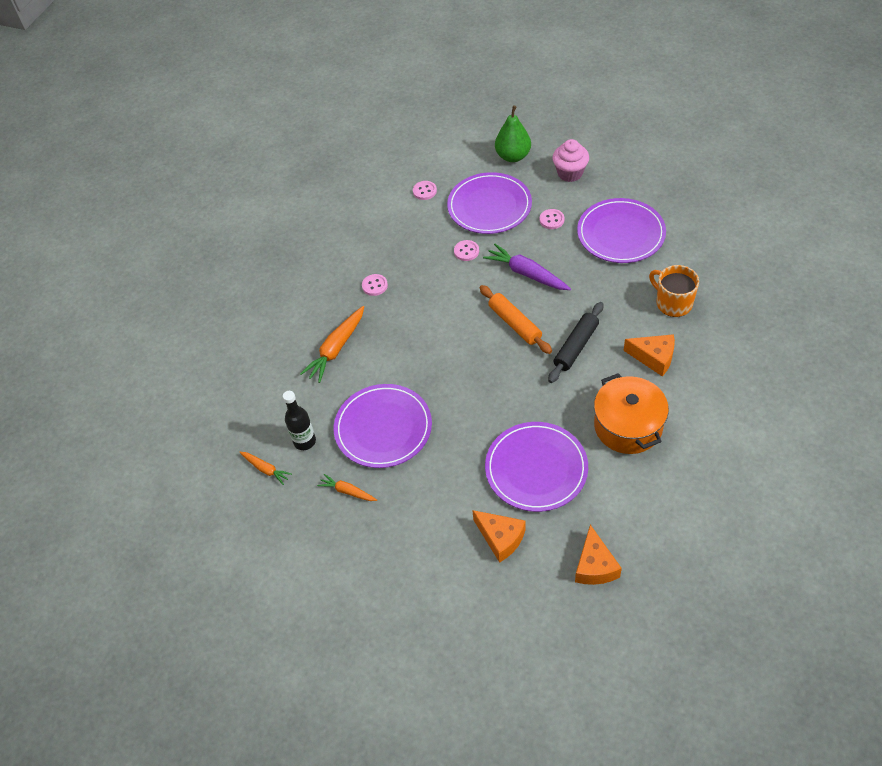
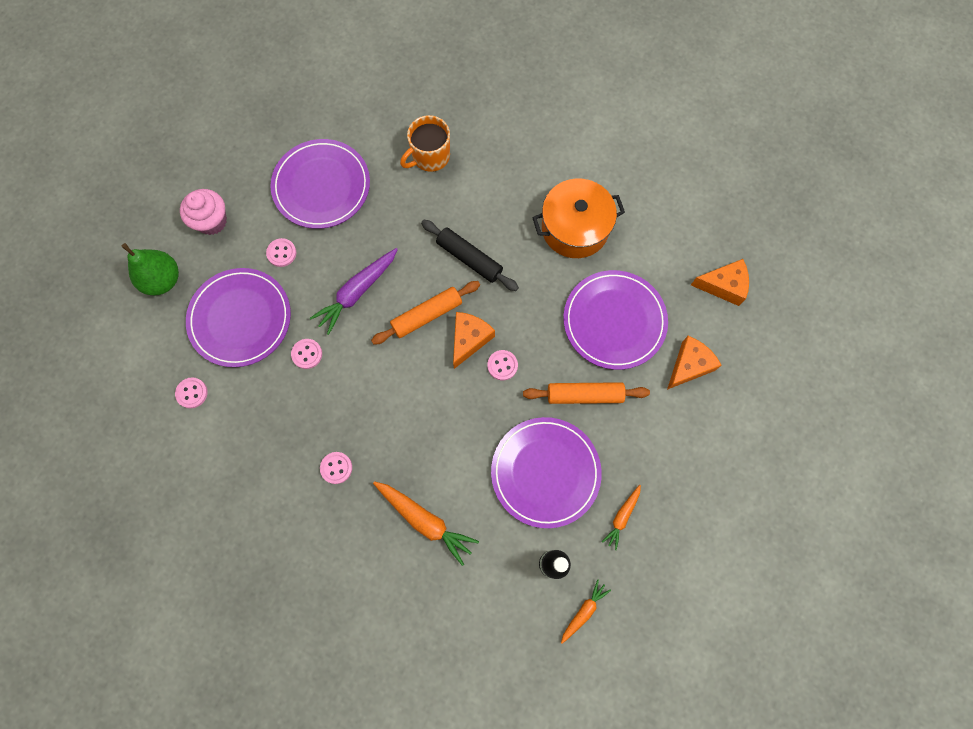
camera: 90 degrees left, 20 degrees up
orange cheese [624,334,675,376] -> orange cheese moved to [453,312,495,369]
none -> pink button [487,350,518,380]
none -> orange rolling pin [523,382,650,404]

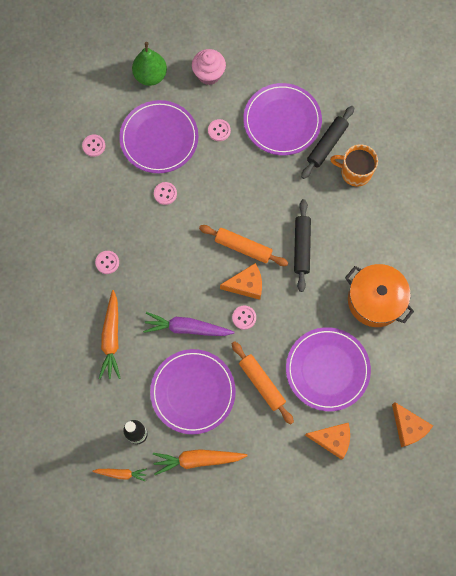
camera: 55 degrees right, 0 degrees up
purple carrot [310,248,398,335] -> purple carrot moved to [143,312,235,336]
orange carrot [602,485,641,550] -> orange carrot [153,449,247,475], size x1.74
none -> black rolling pin [301,106,354,179]

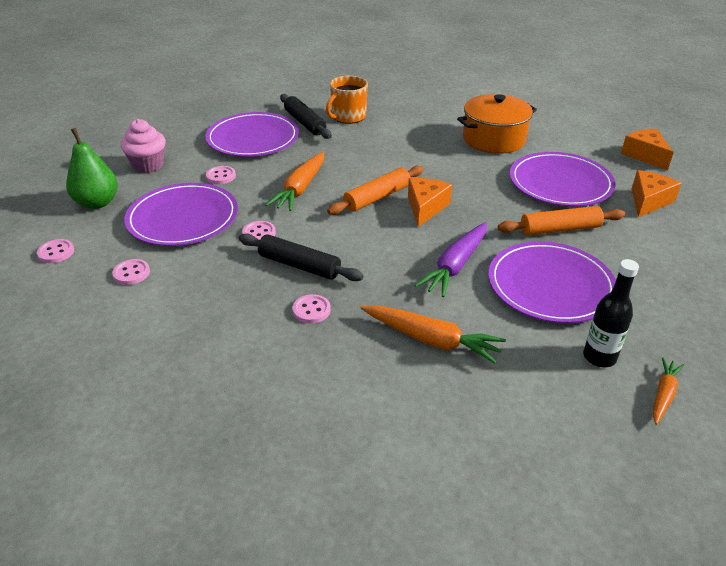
camera: 65 degrees left, 35 degrees down
orange carrot [153,449,247,475] -> orange carrot moved to [266,152,324,211]
pink button [232,306,256,330] -> pink button moved to [37,239,74,263]
black rolling pin [294,199,311,292] -> black rolling pin moved to [239,233,364,281]
orange cheese [392,402,433,447] -> orange cheese turned 105 degrees counterclockwise [621,129,674,170]

